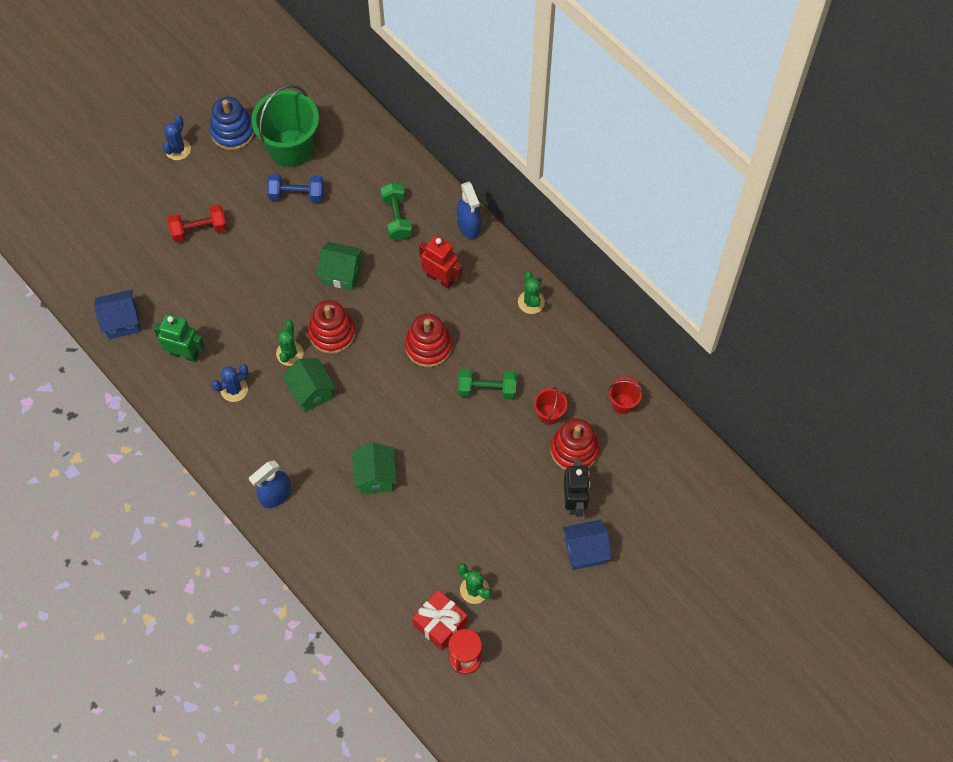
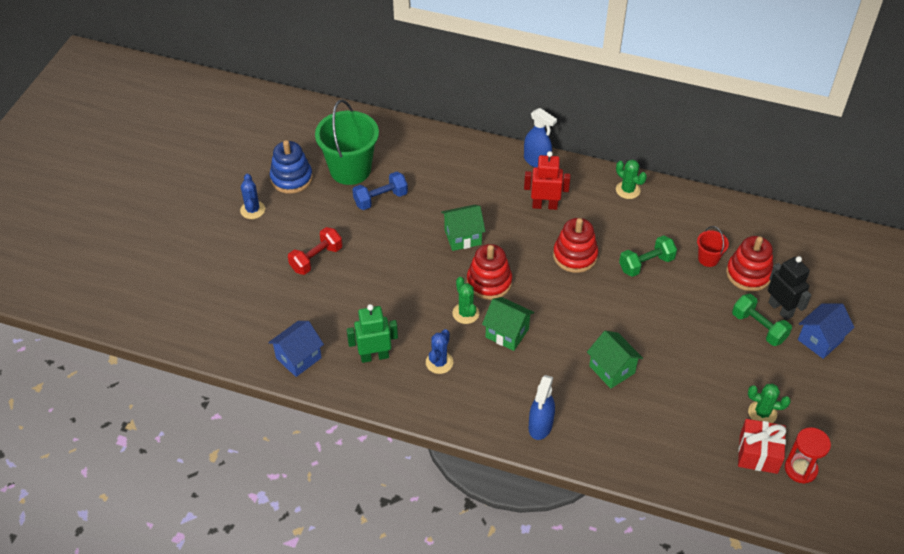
camera: 30 degrees left, 15 degrees down
green dumbbell [380,182,412,241] -> green dumbbell moved to [732,294,792,346]
red bucket [608,378,643,414] -> none

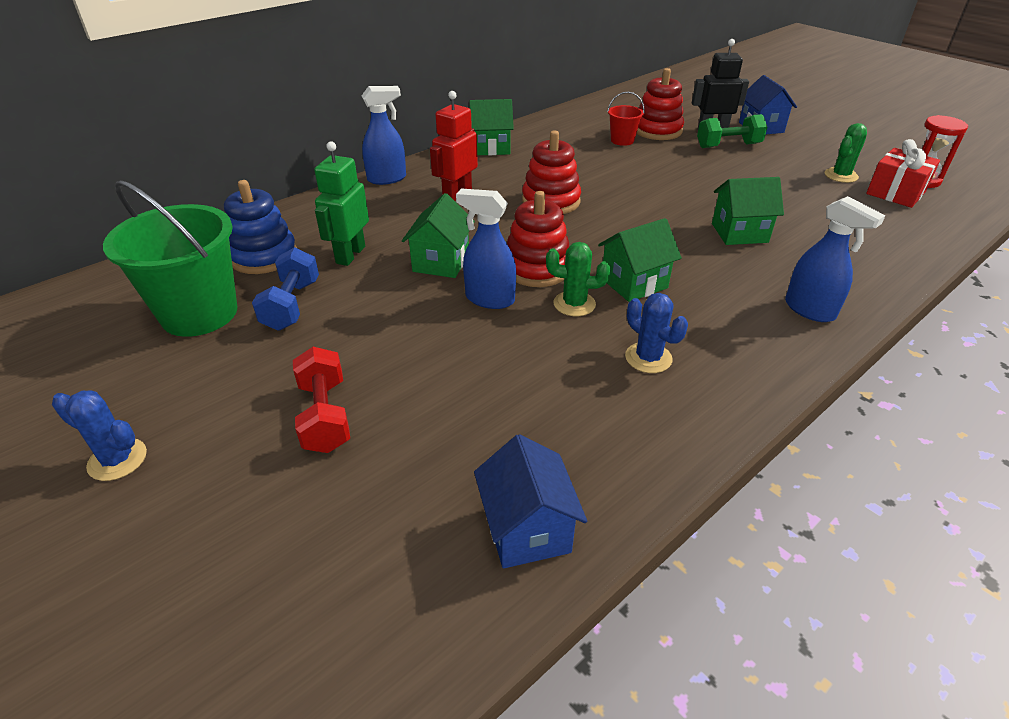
camera: 60 degrees left, 10 degrees down
blue stacking toy [270,140,313,194] -> blue stacking toy moved to [224,180,297,274]
green robot [347,304,398,363] -> green robot moved to [314,141,369,266]
green cactus [616,159,647,199] -> green house [469,99,514,155]
green dumbbell [619,235,677,277] -> none
none -> blue spray bottle [456,189,516,309]

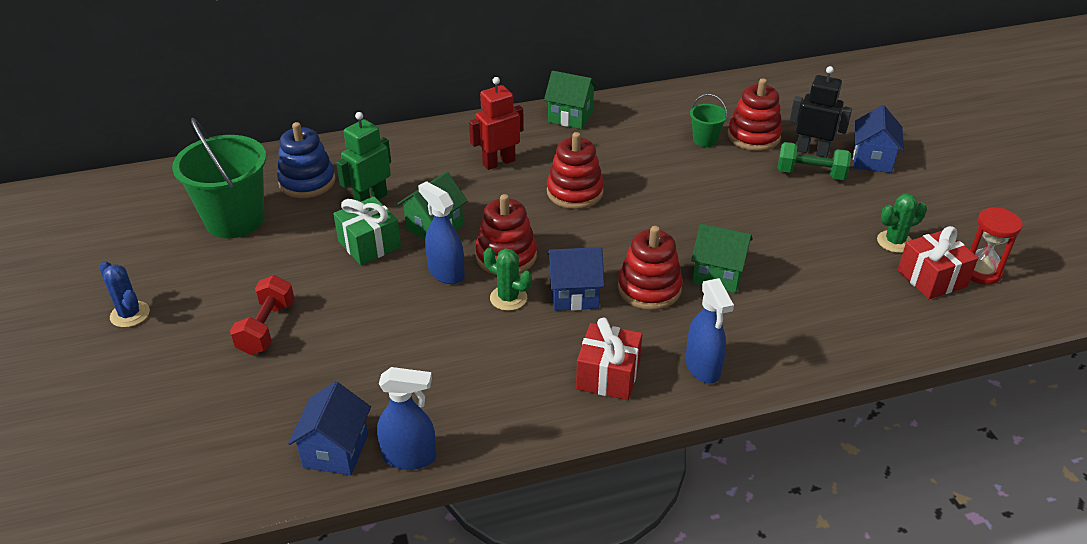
camera: 25 degrees right, 0 degrees up
blue dumbbell [252,247,319,331] -> none
blue spray bottle [361,86,406,185] -> blue spray bottle moved to [377,367,436,470]
green house [598,218,682,302] -> blue house [547,247,604,311]
red bucket [607,92,645,146] -> green bucket [690,94,728,147]
blue cactus [625,293,688,373] -> none
none -> green gift [333,196,401,265]
none -> red gift [576,317,642,400]
none -> red stacking toy [618,226,683,310]

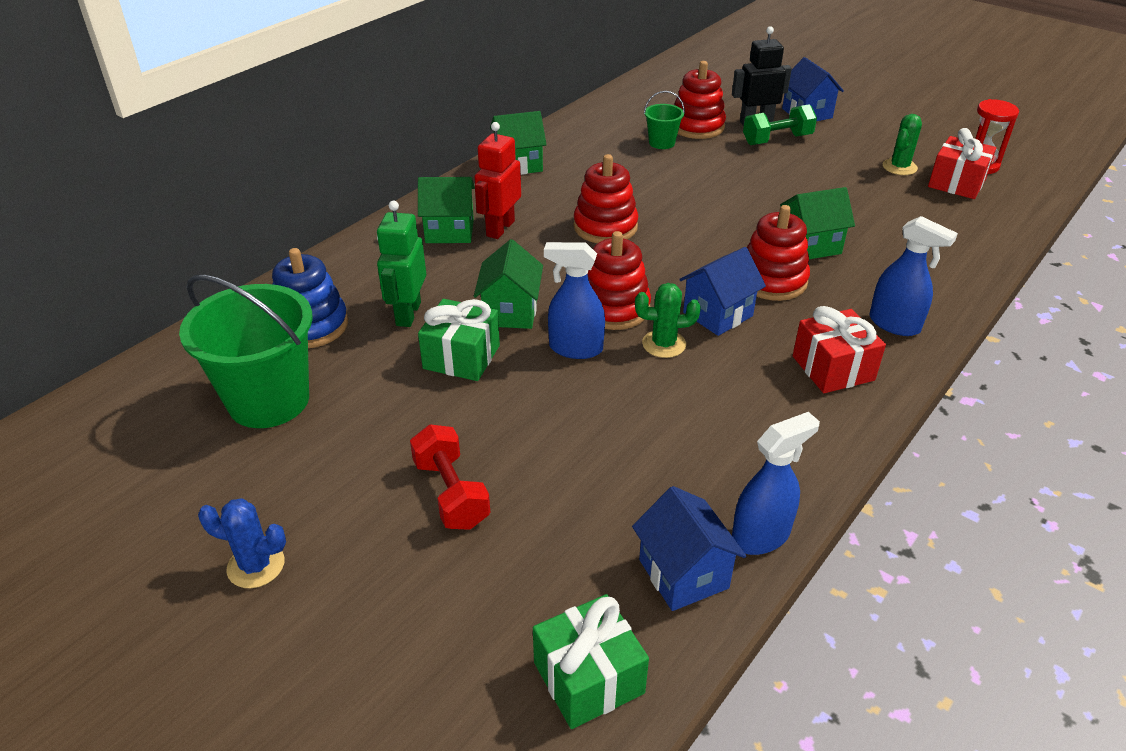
camera: 35 degrees left, 0 degrees up
none -> green house [418,177,475,243]
none -> green gift [533,594,649,729]

